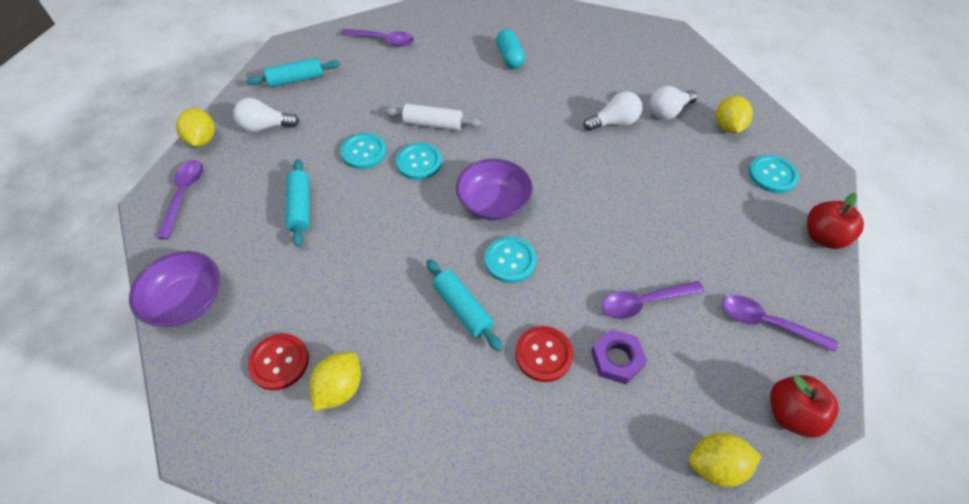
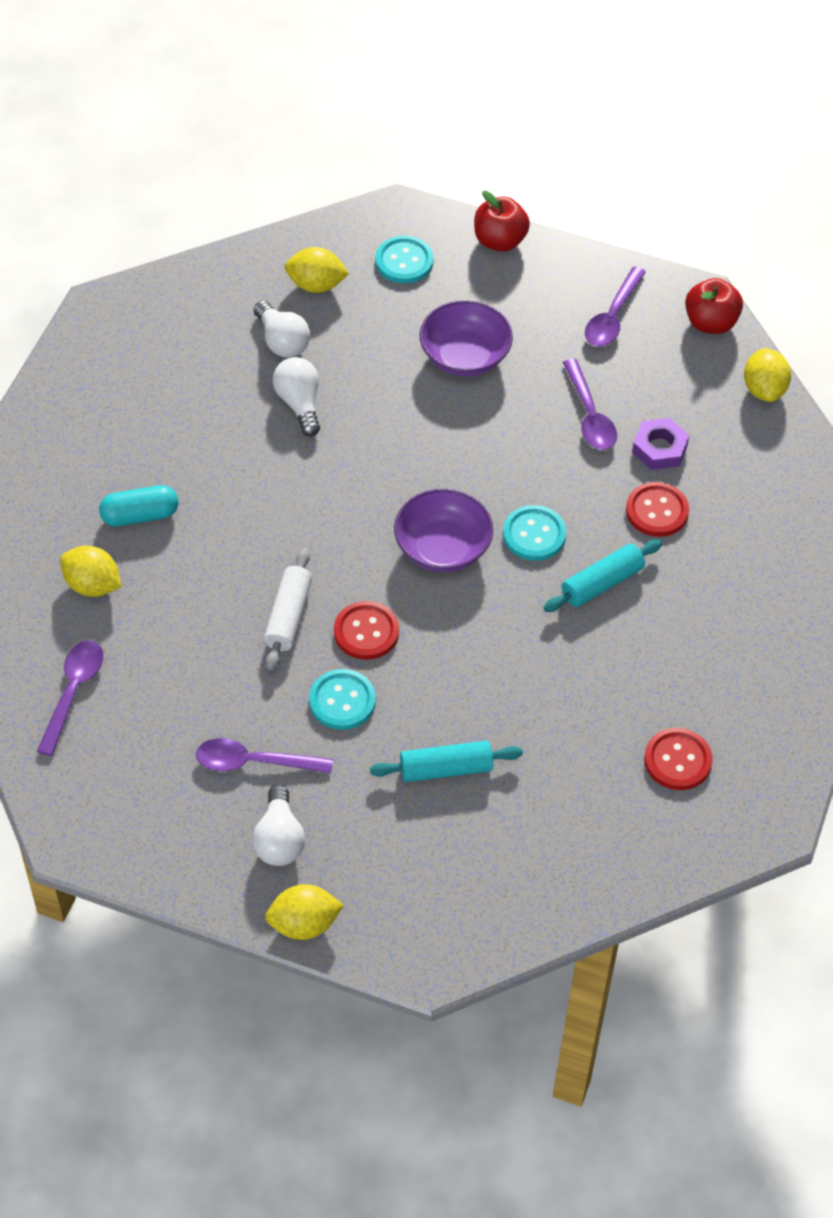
camera: 90 degrees left, 0 degrees up
purple bowl [129,251,220,327] -> purple bowl moved to [419,300,513,376]
purple spoon [157,160,203,239] -> purple spoon moved to [196,738,333,774]
turquoise rolling pin [246,58,340,87] -> none
yellow lemon [309,352,361,411] -> yellow lemon moved to [60,546,121,597]
turquoise button [396,143,442,180] -> red button [334,601,399,660]

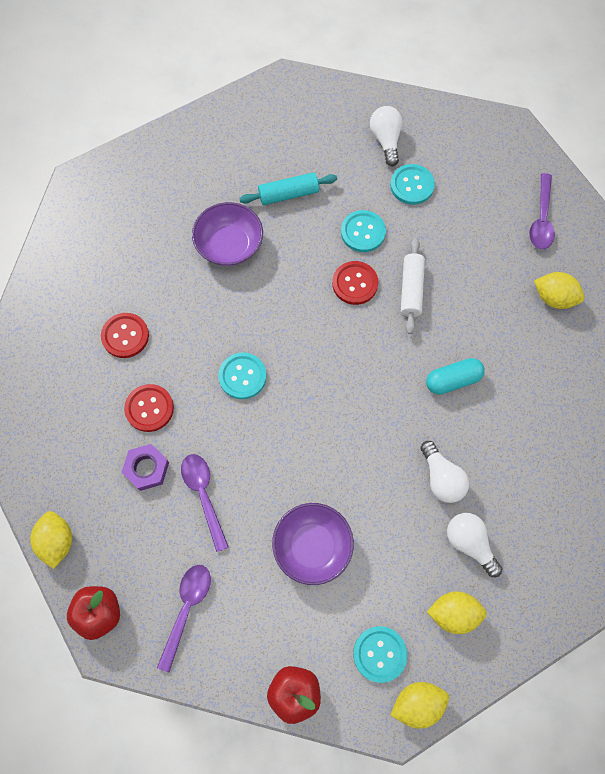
camera: 175 degrees right, 15 degrees up
turquoise capsule [99,485,178,526] -> turquoise capsule moved to [426,358,485,395]
purple spoon [196,738,333,774] -> turquoise button [390,164,435,205]
yellow lemon [265,884,344,940] -> yellow lemon moved to [390,682,449,729]
purple bowl [394,489,493,572] -> purple bowl moved to [192,202,263,266]
turquoise rolling pin [544,539,662,612] -> none
red button [644,728,713,790] -> red button moved to [101,313,149,358]

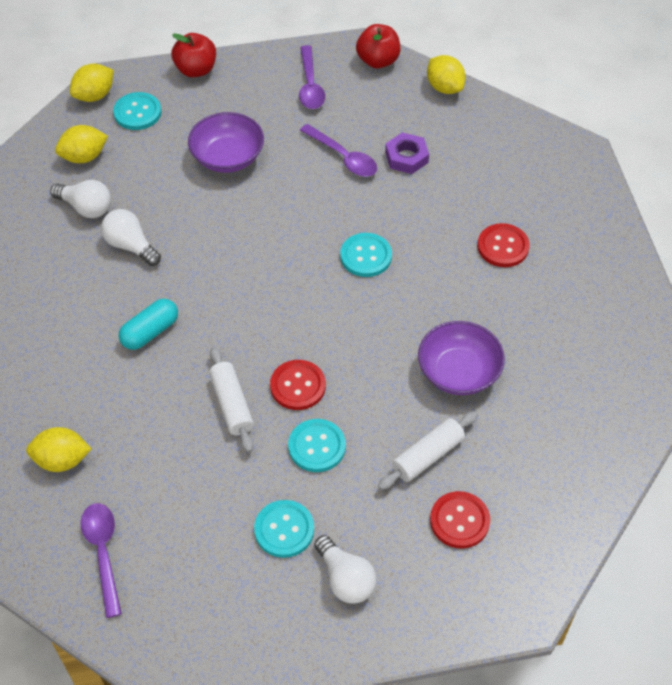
camera: 155 degrees right, 15 degrees down
red button [124,384,174,432] -> red button moved to [430,491,490,549]
turquoise rolling pin [239,172,337,205] -> white rolling pin [378,411,478,490]

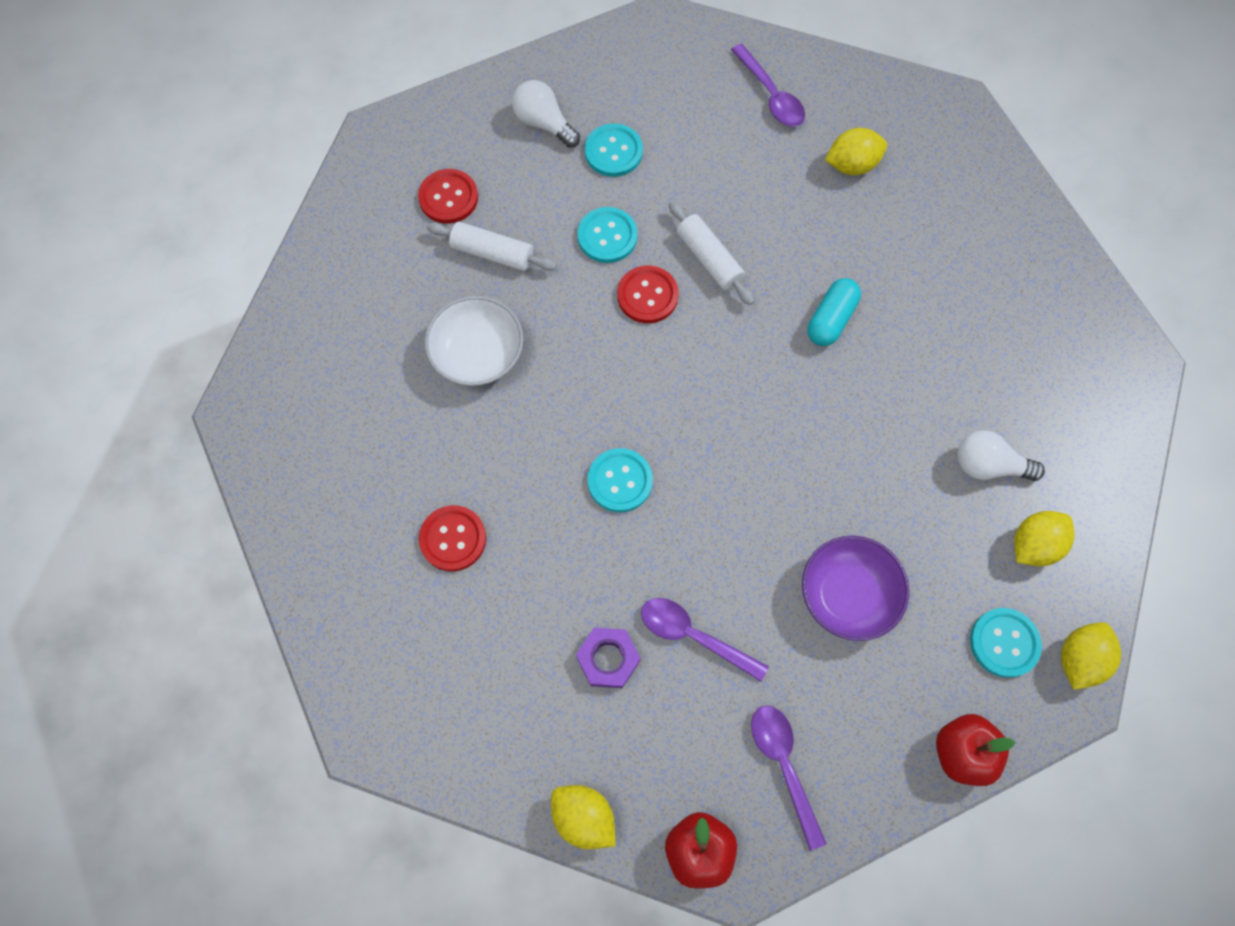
camera: 165 degrees right, 15 degrees up
white light bulb [101,209,161,266] -> none
white rolling pin [378,411,478,490] -> white rolling pin turned 75 degrees clockwise [427,222,556,271]
purple bowl [418,321,505,395] -> white bowl [424,296,523,386]

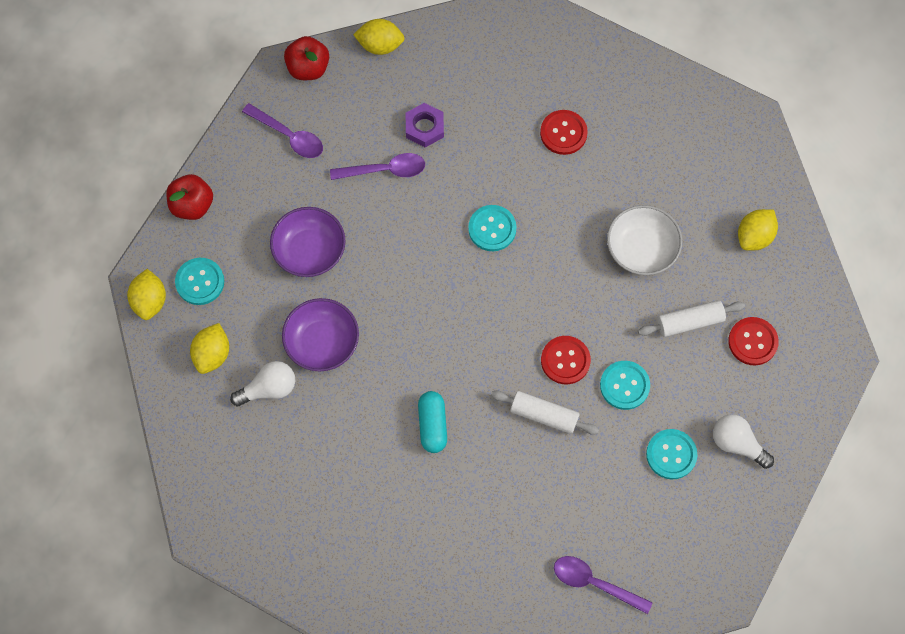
camera: 145 degrees right, 0 degrees up
white light bulb [512,80,580,148] -> white light bulb turned 150 degrees counterclockwise [713,414,774,469]
yellow lemon [825,128,887,175] -> yellow lemon moved to [738,209,778,251]
none -> purple bowl [282,298,359,371]

